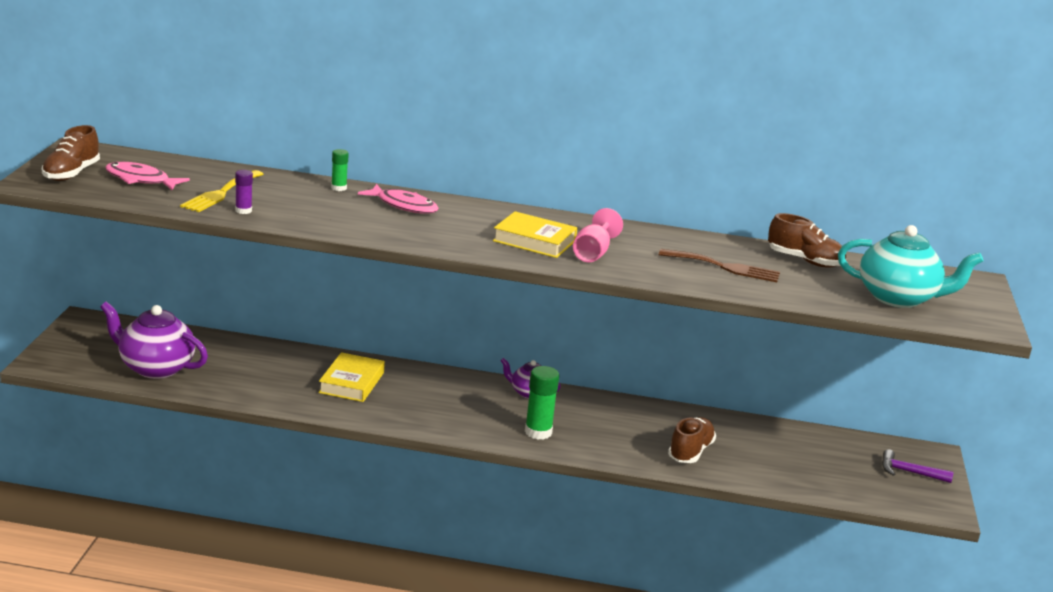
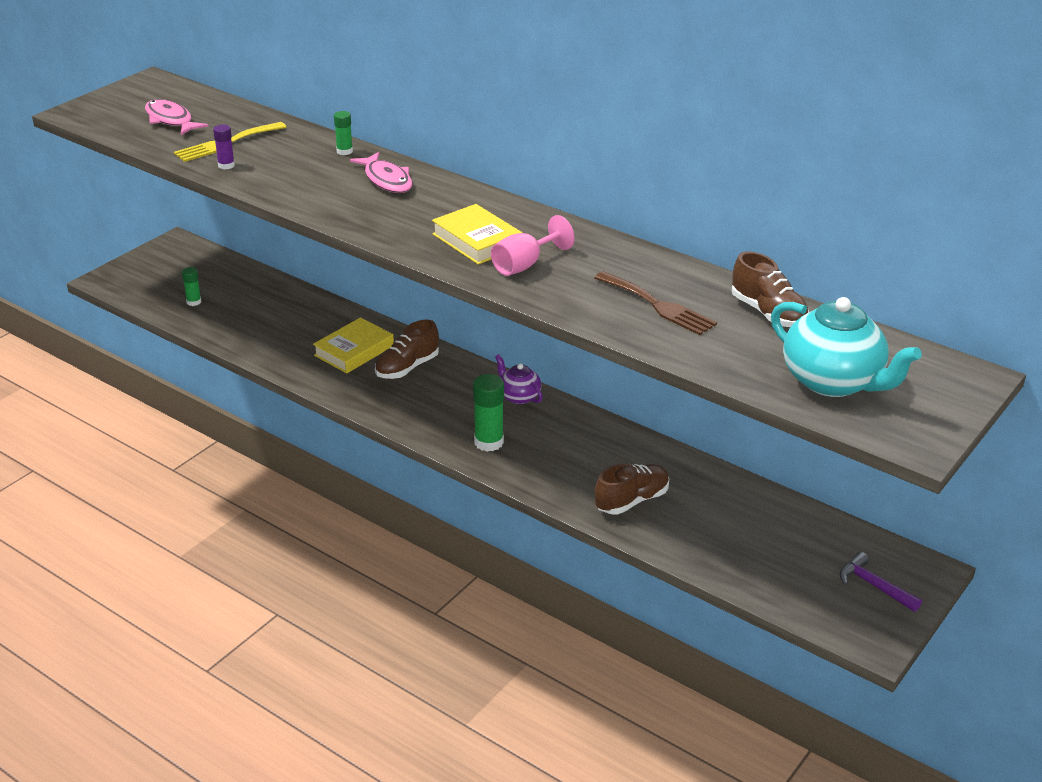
camera: 30 degrees right, 10 degrees up
brown shoe [42,125,100,181] -> brown shoe moved to [375,320,439,379]
purple teapot [100,302,208,379] -> green glue stick [182,267,201,306]

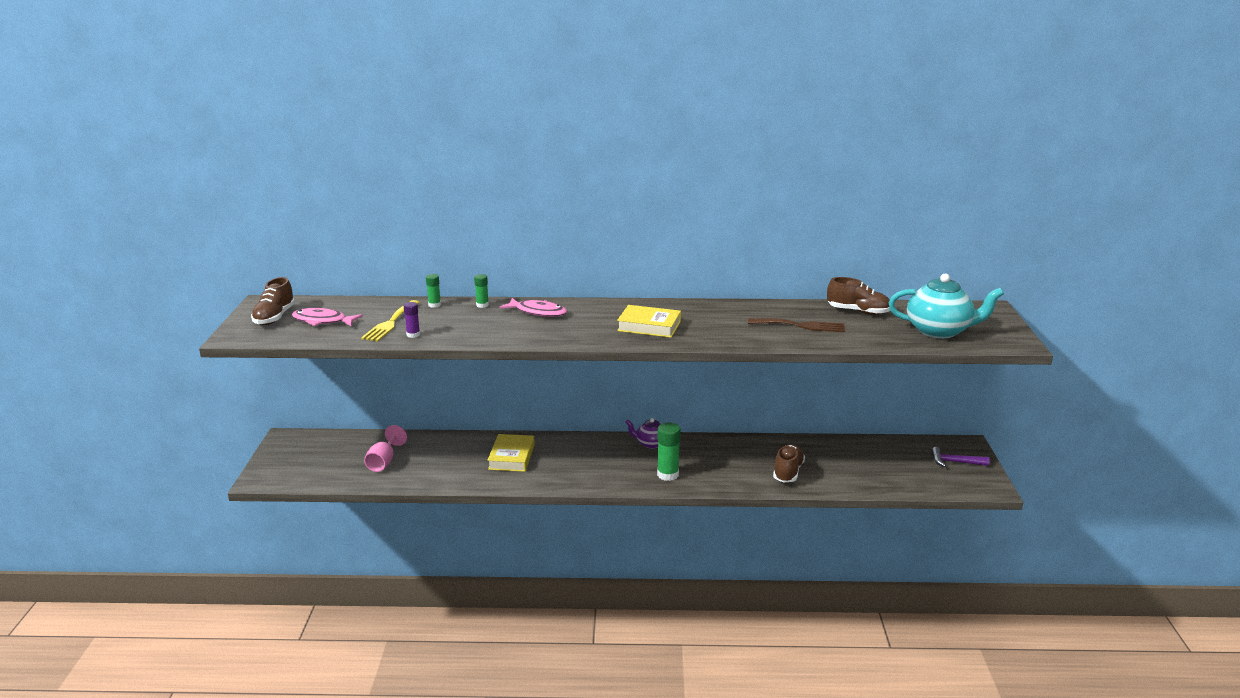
camera: 35 degrees left, 10 degrees down
green glue stick [182,267,201,306] -> green glue stick moved to [426,274,441,308]
brown shoe [375,320,439,379] -> brown shoe moved to [251,277,295,325]
pink goblet [491,215,575,276] -> pink goblet moved to [364,425,407,472]

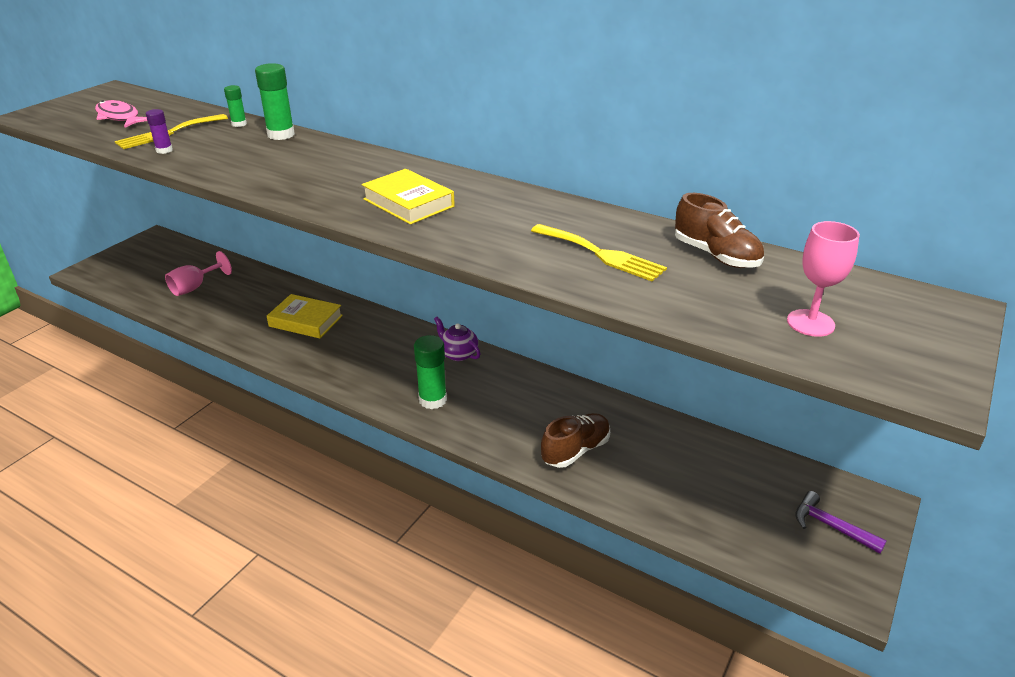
camera: 30 degrees right, 10 degrees up
brown shoe [251,277,295,325] -> none
green glue stick [474,274,489,308] -> green glue stick [255,63,295,140], size x1.76
yellow book [487,434,535,472] -> yellow book turned 75 degrees clockwise [267,294,343,338]
pink fish [500,298,567,317] -> none
brown fork [748,318,845,332] -> yellow fork [531,224,667,281]
turquoise teapot [889,274,1004,339] -> pink goblet [787,221,860,337]

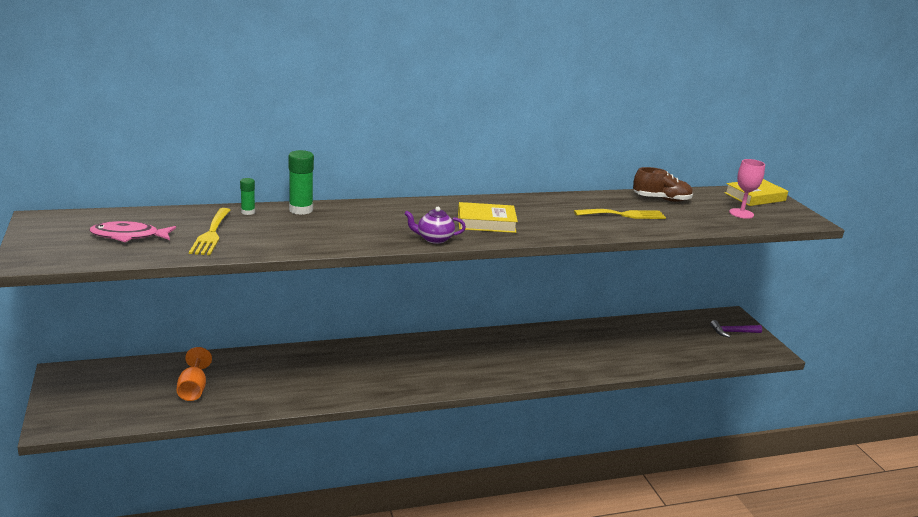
camera: 50 degrees left, 10 degrees down
purple glue stick [146,109,173,154] -> none
pink goblet [165,251,232,296] -> orange goblet [176,347,212,401]
yellow book [267,294,343,338] -> yellow book moved to [725,179,788,206]
green glue stick [414,335,447,409] -> none
purple teapot [434,316,480,361] -> purple teapot moved to [404,207,466,244]
brown shoe [541,413,610,468] -> none

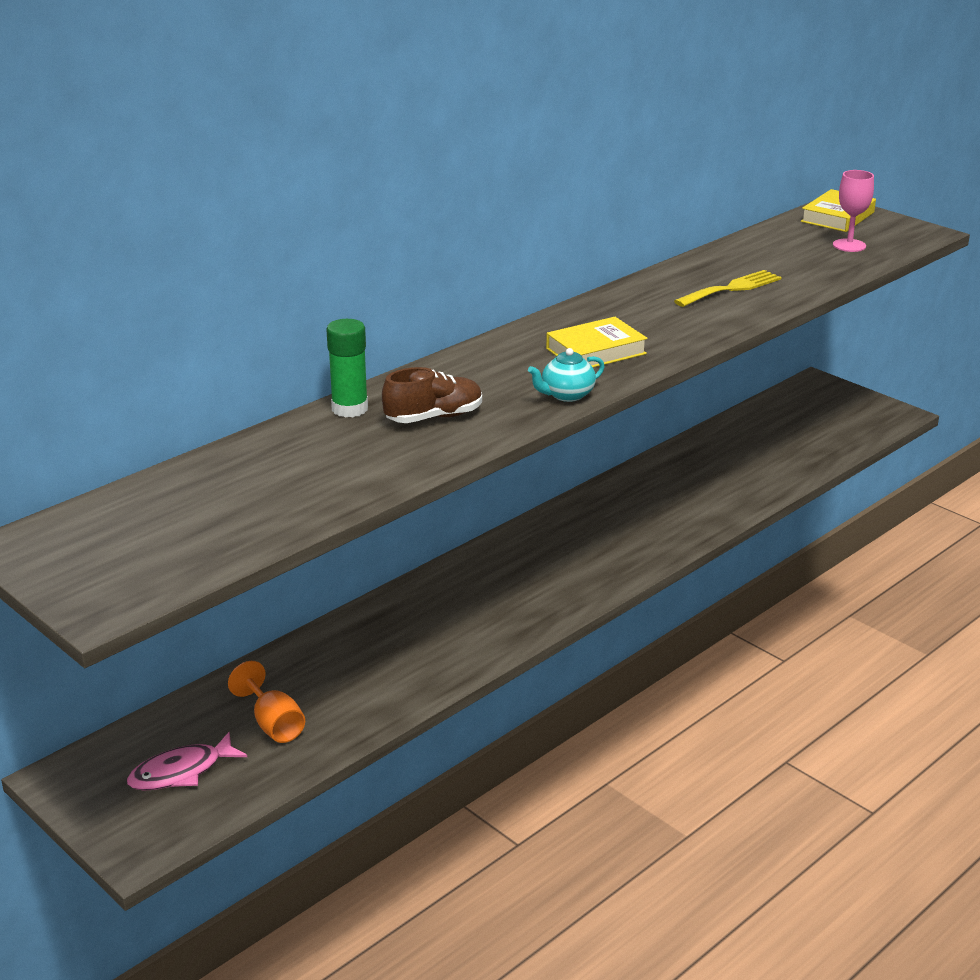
camera: 25 degrees left, 5 degrees up
pink fish [90,221,176,242] -> pink fish moved to [127,732,247,791]
yellow fork [189,208,231,255] -> none
green glue stick [240,178,255,215] -> none
purple teapot [404,207,466,244] -> turquoise teapot [528,348,605,402]
brown shoe [633,167,693,202] -> brown shoe moved to [382,367,482,423]
purple hammer [710,320,762,338] -> none

